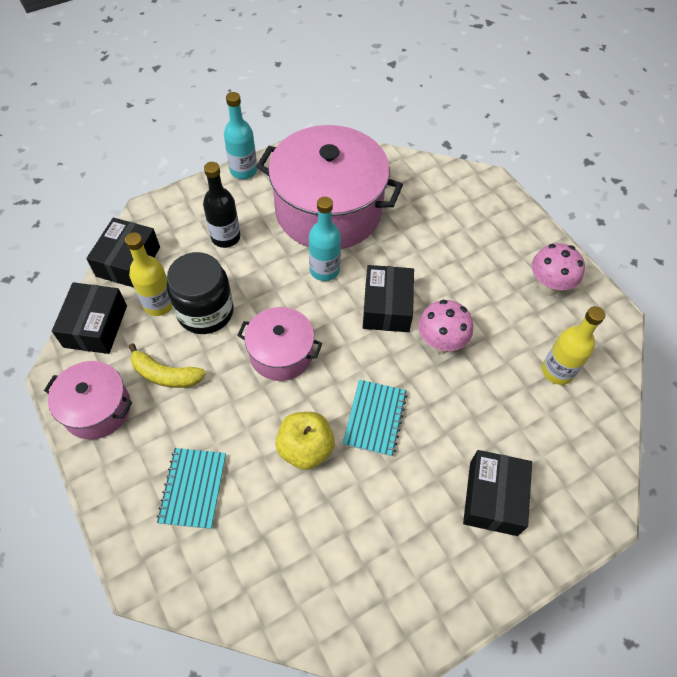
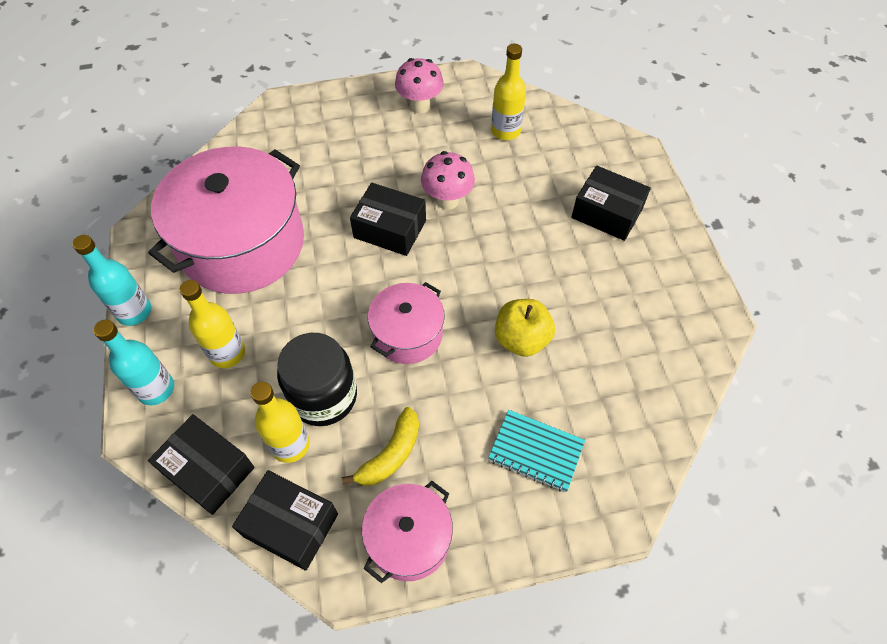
camera: 70 degrees left, 0 degrees up
black bottle [203,162,240,248] -> yellow bottle [180,280,245,368]
turquoise bottle [309,197,341,281] -> turquoise bottle moved to [93,320,174,405]
turquoise notebook [343,380,408,457] -> none

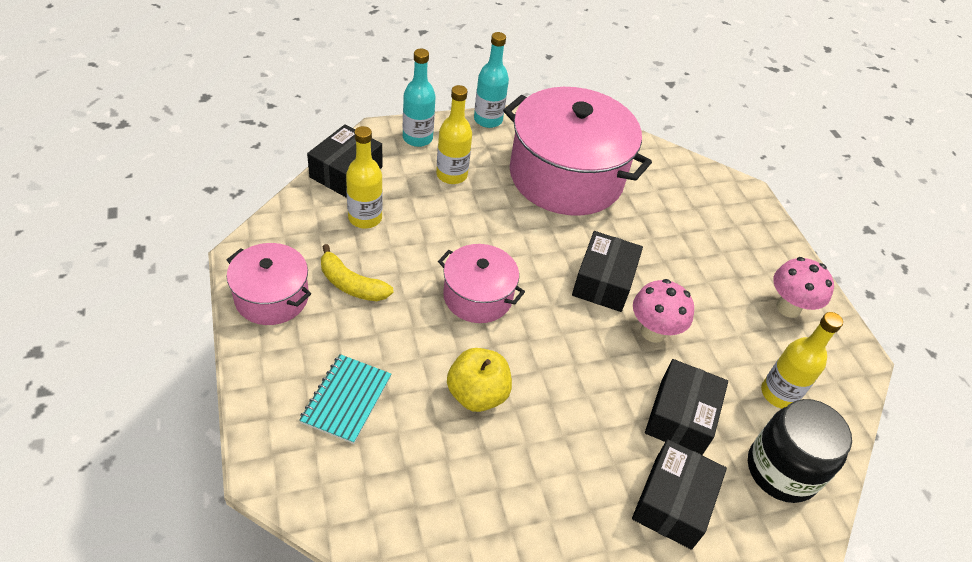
camera: 80 degrees right, 10 degrees down
black box [232,470,338,571] -> black box moved to [645,359,728,455]
black jar [277,333,357,426] -> black jar moved to [748,399,852,503]

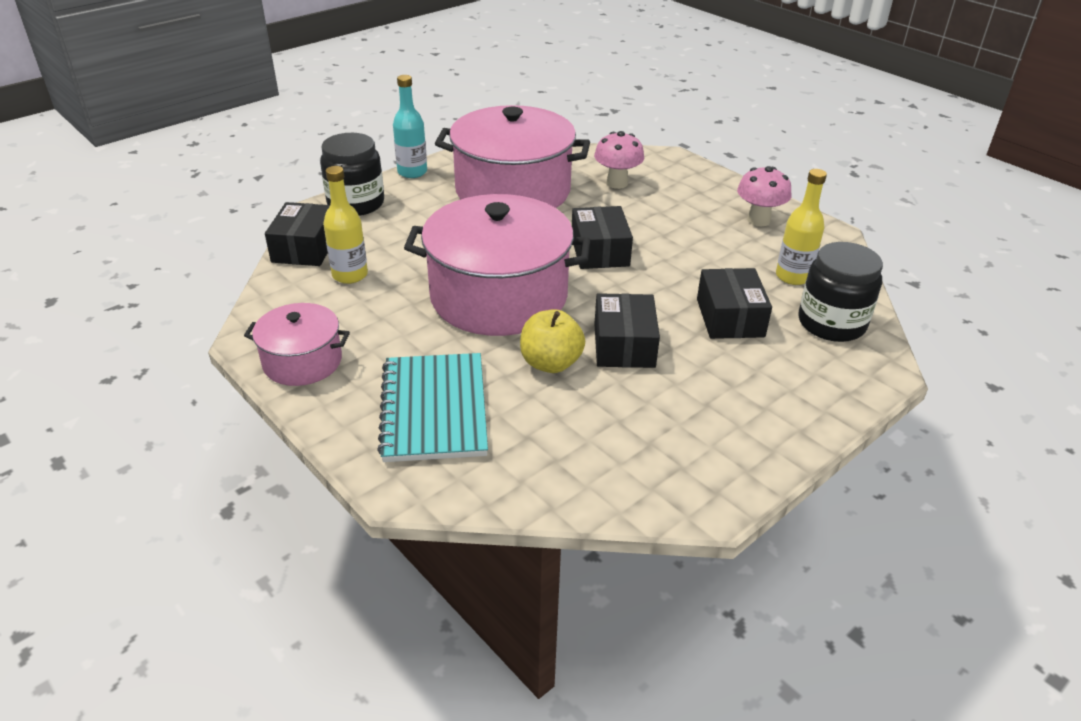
camera: 20 degrees left, 10 degrees down
turquoise notebook [299,354,391,444] -> turquoise notebook [377,353,488,462], size x1.61
yellow banana [321,244,393,301] -> none
turquoise bottle [403,49,436,147] -> black jar [320,133,384,216]
yellow bottle [436,85,472,184] -> none
pink pot [438,244,525,323] -> pink pot [404,194,590,336], size x1.94
black box [632,439,727,550] -> black box moved to [594,293,660,368]
pink mushroom [633,279,694,343] -> pink mushroom moved to [594,131,644,189]

